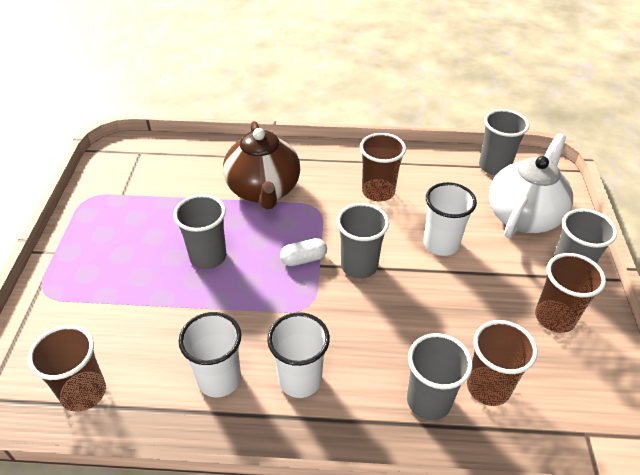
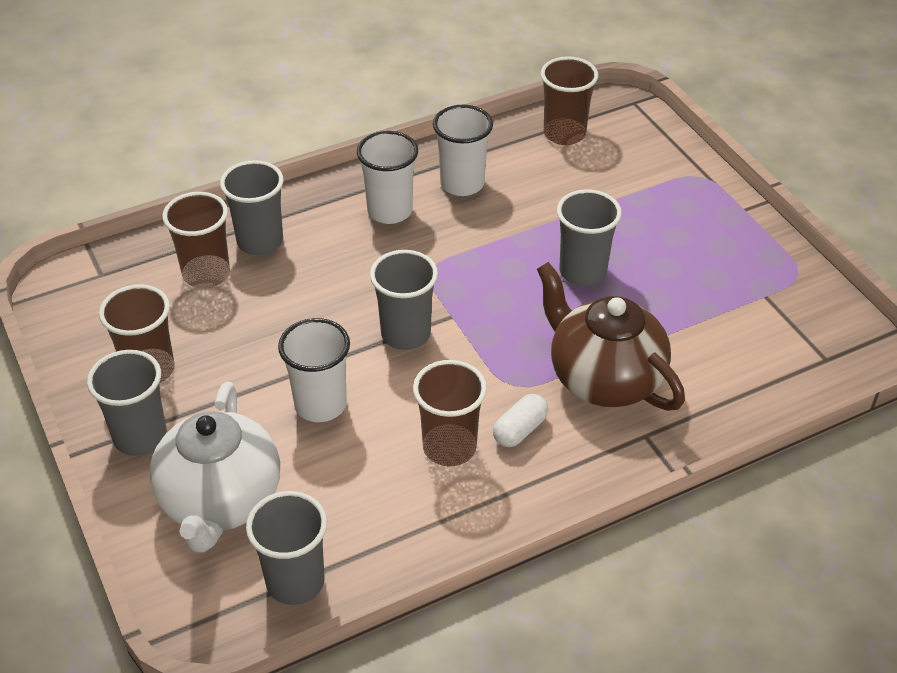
camera: 150 degrees right, 0 degrees up
white capsule [280,238,327,266] -> white capsule moved to [493,394,548,447]

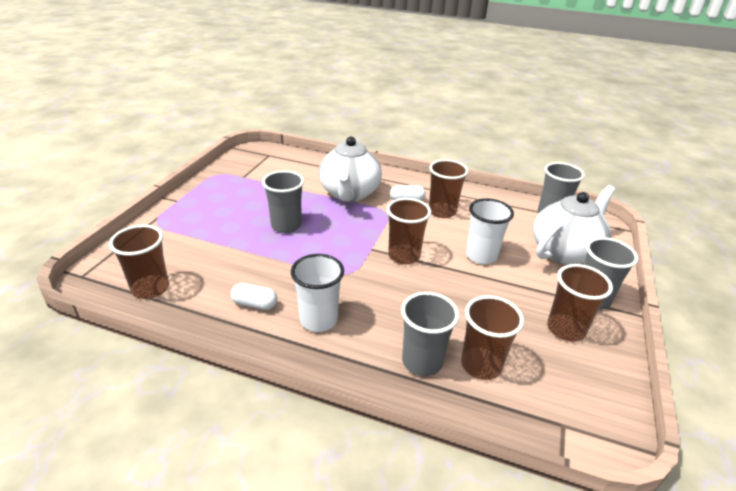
camera: 135 degrees left, 10 degrees down
grey cup [370,250,438,350] -> brown cup [387,198,431,264]
white cup [433,105,493,196] -> white capsule [231,283,278,310]
brown teapot [537,262,685,411] -> white teapot [319,137,382,202]

